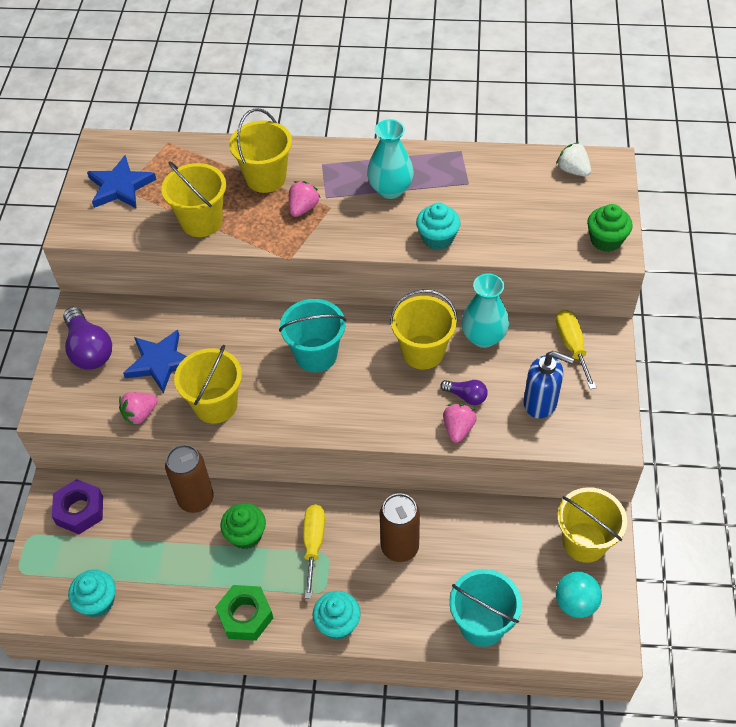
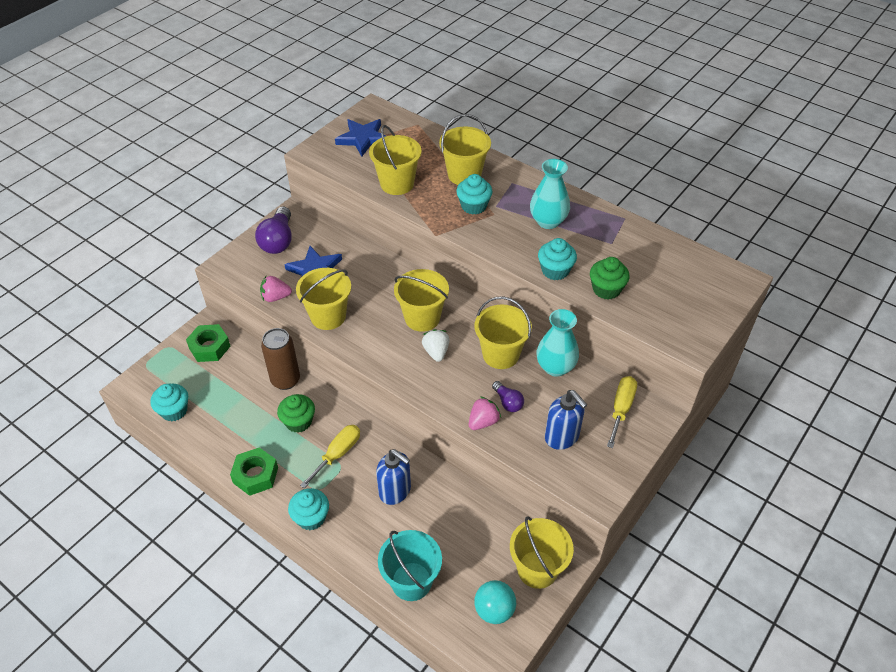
camera: 30 degrees right, 5 degrees down
purple nut [52,479,103,534] -> green nut [186,324,231,362]
turquoise bucket [279,299,346,372] -> yellow bucket [394,269,449,332]
pink strawberry [289,181,320,217] -> turquoise cupcake [456,174,493,215]
brown can [380,493,420,562] -> blue soap dispenser [376,449,411,505]
white strawberry [556,142,591,176] -> white strawberry moved to [422,329,450,362]
green cupcake [587,204,633,252] -> green cupcake moved to [590,257,630,300]

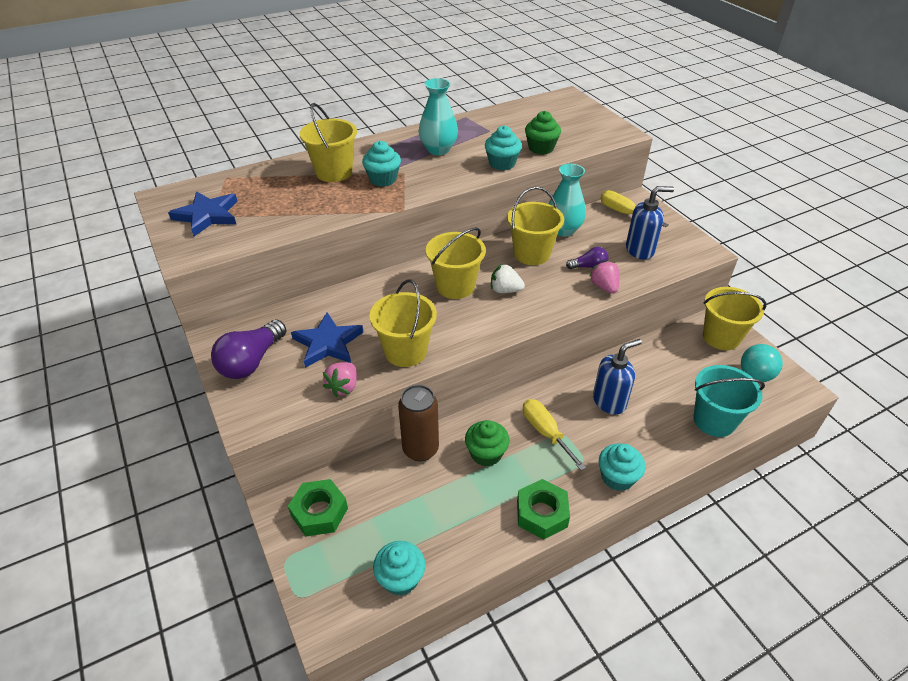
camera: 65 degrees left, 5 degrees down
purple light bulb [255,206,292,254] -> purple light bulb turned 90 degrees clockwise [211,319,286,379]
yellow bucket [369,125,422,195] -> none

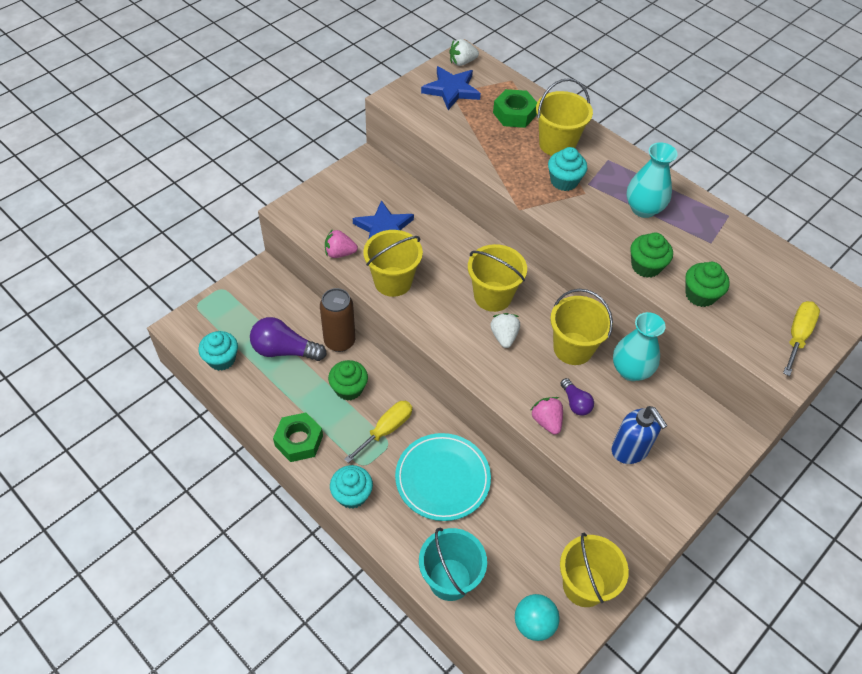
camera: 70 degrees right, 10 degrees up
purple light bulb [211,319,286,379] -> purple light bulb moved to [250,317,327,361]
green nut [288,479,348,536] -> green nut moved to [493,89,537,128]
turquoise cupcake [485,126,522,170] -> green cupcake [630,233,673,278]
pink strawberry [589,260,620,294] -> pink strawberry turned 75 degrees counterclockwise [530,397,563,435]
blue soap dispenser [593,339,642,415] -> turquoise plate [395,433,491,521]
yellow screwdriver [601,190,669,227] -> yellow screwdriver moved to [783,301,820,376]
none -> white strawberry [449,39,479,66]

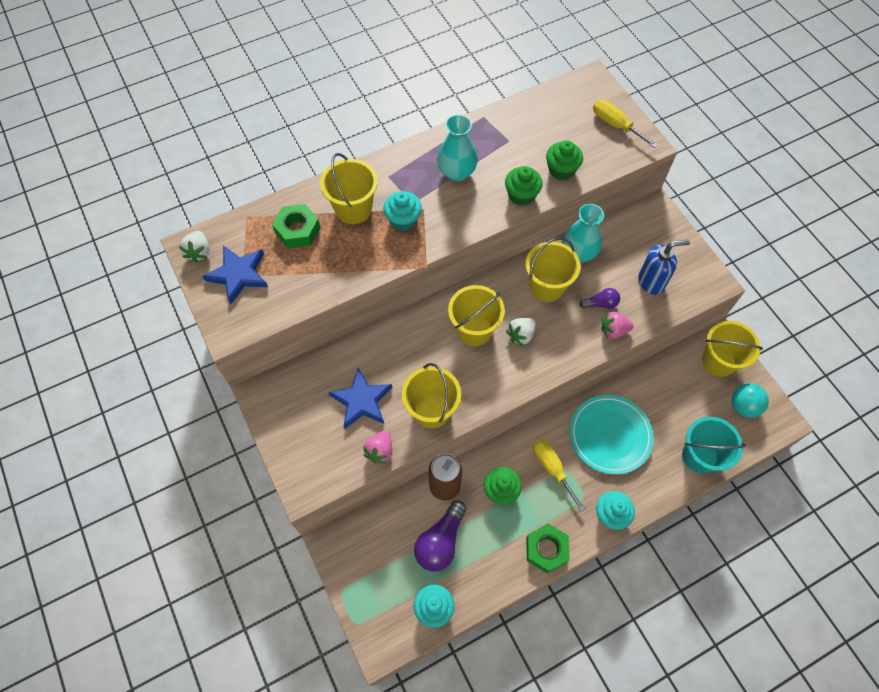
camera: 70 degrees left, 10 degrees up
white strawberry [490,313,520,348] -> white strawberry turned 60 degrees counterclockwise [506,318,536,346]

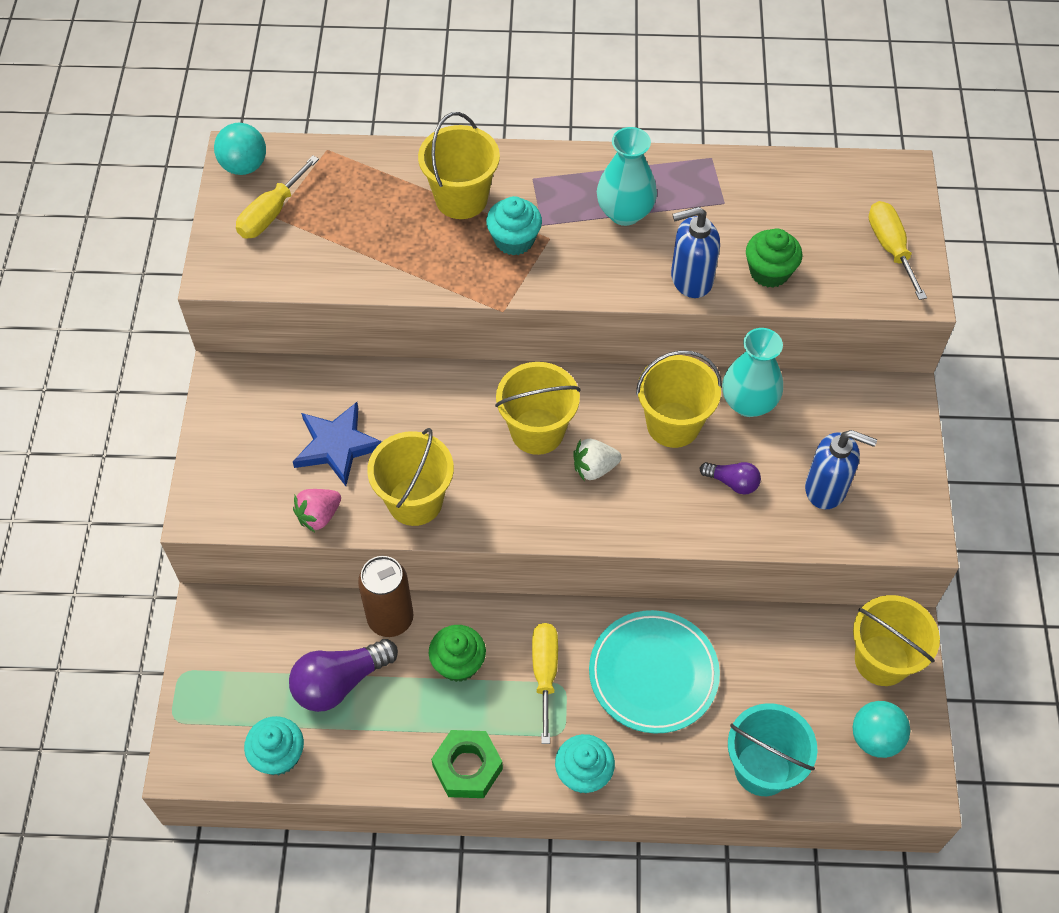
camera: 30 degrees right, 5 degrees down
white strawberry [179,231,209,262] -> turquoise ball [214,123,266,175]
blue star [202,245,268,304] -> yellow screwdriver [236,156,319,239]
green nut [272,204,321,248] -> none
green cupcake [505,166,543,206] -> blue soap dispenser [671,207,720,298]
pink strawberry [601,312,634,339] -> none

